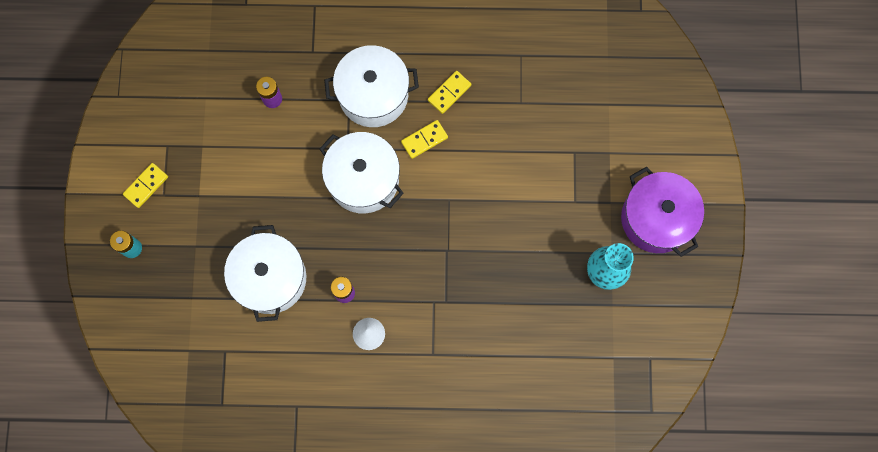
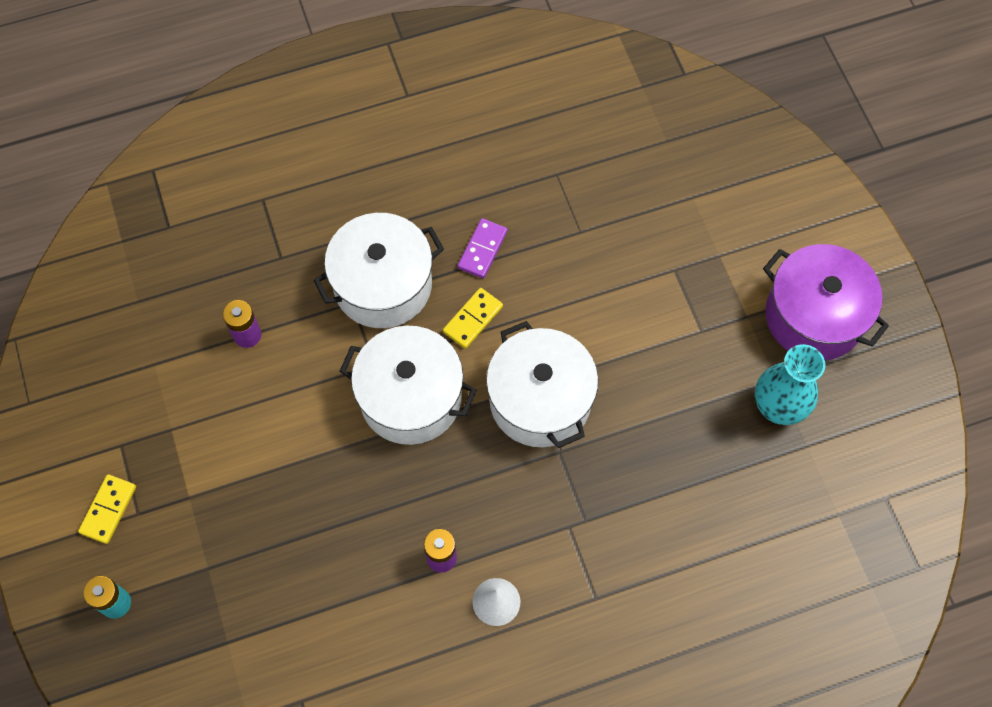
camera: 20 degrees left, 10 degrees down
white pot [224,225,306,322] -> white pot moved to [486,321,598,448]
yellow domino [428,71,471,114] -> purple domino [458,218,508,279]

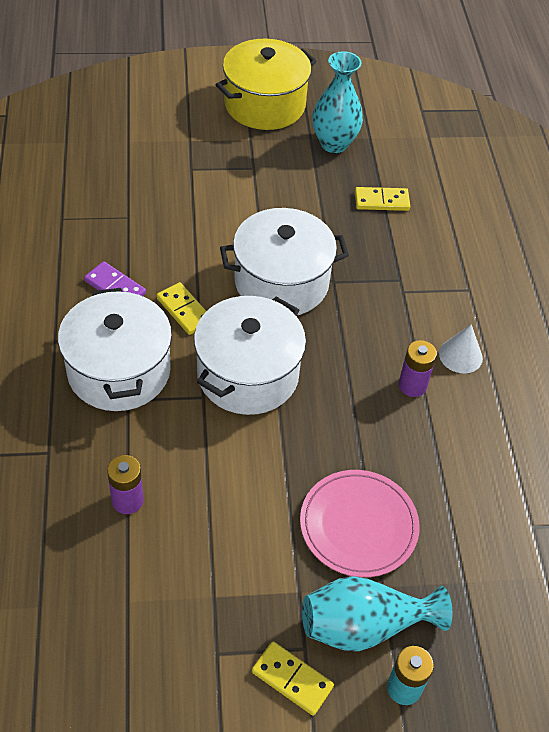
camera: 80 degrees left, 15 degrees down
purple pot [763,244,889,361] -> yellow pot [216,39,317,130]
none -> pink plate [300,470,420,577]
none -> turquoise vase [302,576,452,651]
none -> yellow domino [355,187,410,211]

